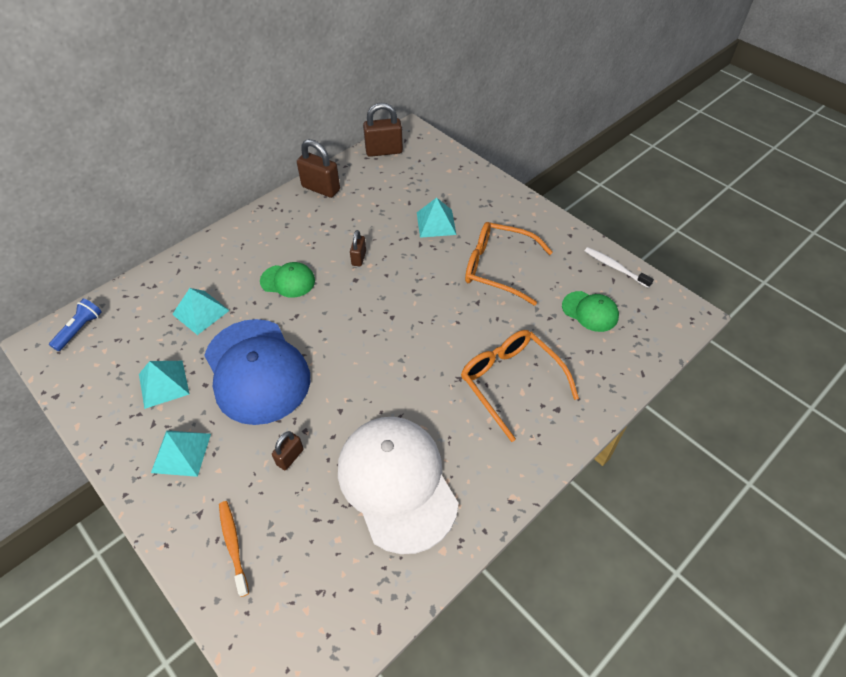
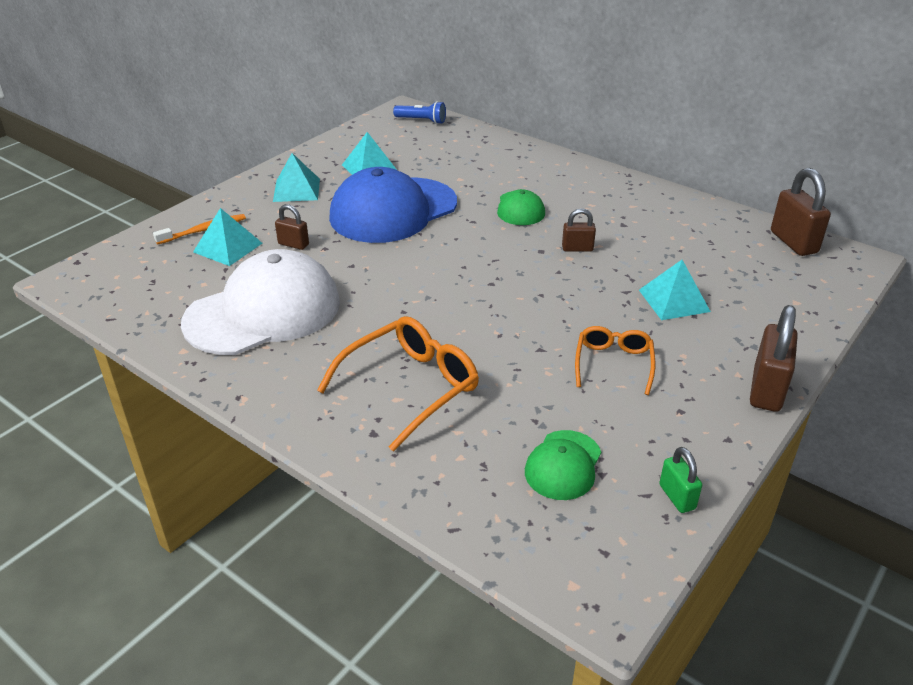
camera: 80 degrees right, 15 degrees down
turquoise pyramid [172,288,230,335] -> turquoise pyramid moved to [193,208,263,266]
brown padlock [297,139,340,198] -> brown padlock moved to [750,305,798,412]
orange glasses [465,222,553,306] -> orange glasses [575,326,655,395], size x0.62
white toothbrush [585,247,654,288] -> green padlock [659,447,702,513]

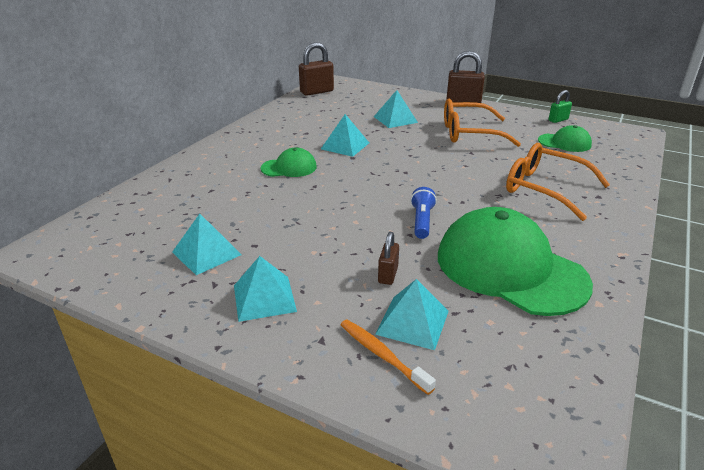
camera: 100 degrees left, 5 degrees down
white cap [181,249,340,355] -> green cap [438,207,593,316]
blue cap [329,167,457,243] -> none
blue flashlight [393,101,446,124] -> blue flashlight moved to [411,187,437,239]
brown padlock [562,208,596,252] -> turquoise pyramid [321,114,369,157]
orange glasses [575,326,655,395] -> orange glasses [444,99,521,147], size x1.62

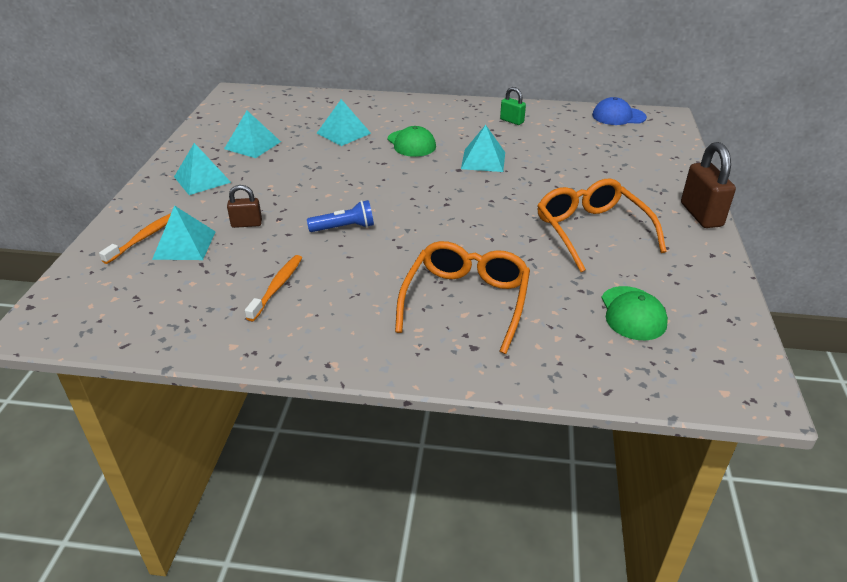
camera: 70 degrees right, 5 degrees up
brown padlock [299,42,334,96] -> blue cap [592,97,647,125]
turquoise pyramid [374,90,418,128] -> turquoise pyramid moved to [316,99,371,146]
green cap [438,207,593,316] -> orange toothbrush [245,255,302,321]
green padlock [549,90,572,123] -> green padlock moved to [500,87,526,125]

